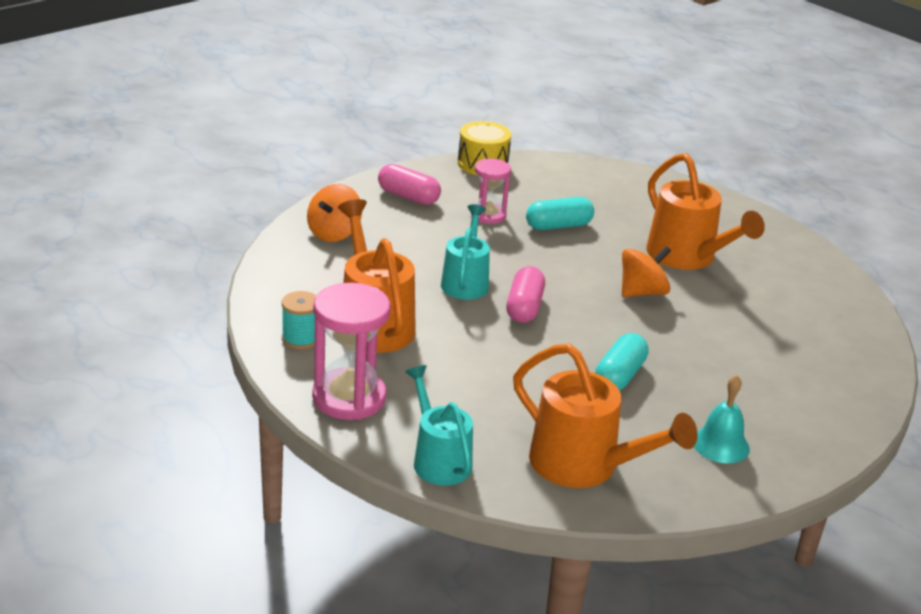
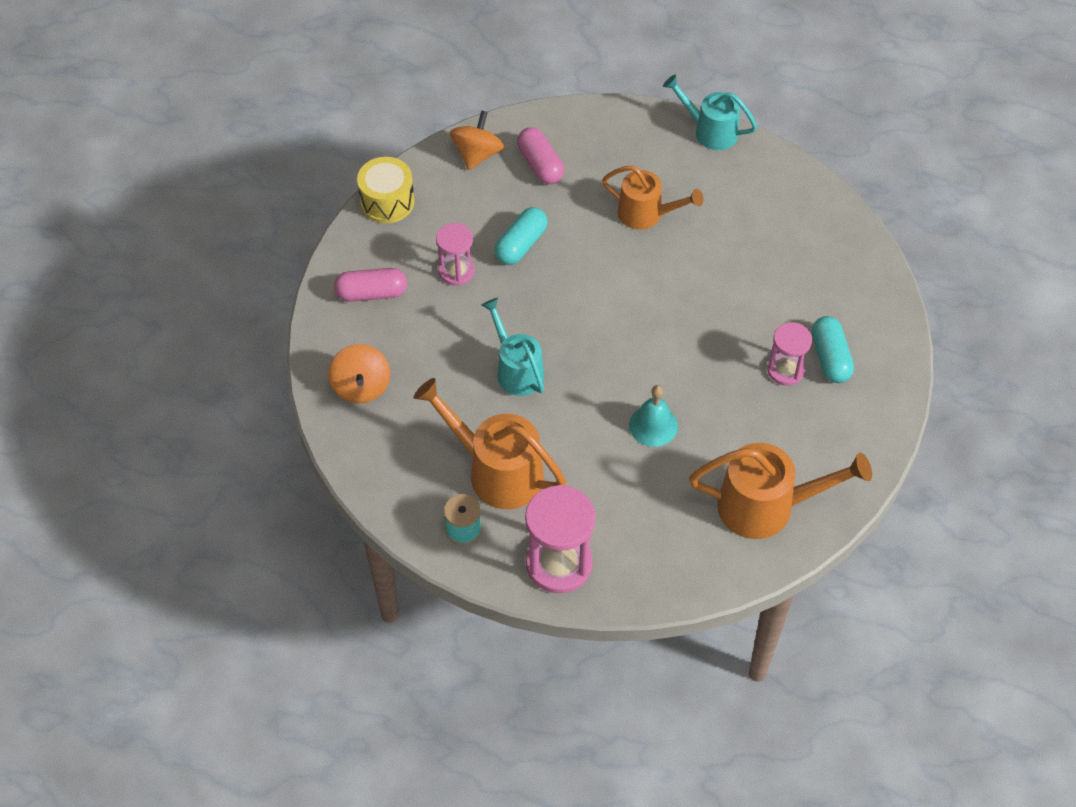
camera: 35 degrees left, 25 degrees up
turquoise watering can [405,365,473,485] -> turquoise watering can moved to [663,75,757,150]
pink capsule [506,266,545,323] -> pink capsule moved to [517,127,564,184]
turquoise capsule [595,333,649,390] -> turquoise capsule moved to [812,316,854,383]
orange spinning top [622,246,671,297] -> orange spinning top moved to [450,111,504,170]
orange watering can [646,153,765,270] -> orange watering can [602,165,704,230], size x0.67
turquoise bell [694,375,750,463] -> turquoise bell moved to [629,385,678,447]
none -> pink hourglass [767,322,812,386]

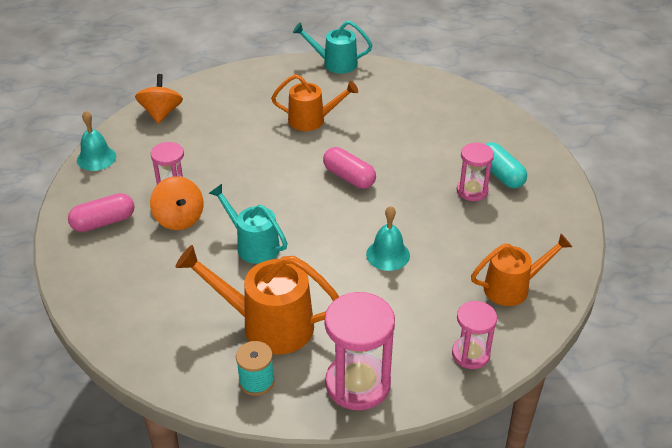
camera: 20 degrees left, 15 degrees down
orange spinning top [328,344,390,403] -> orange spinning top moved to [150,176,203,230]
yellow drum [357,157,415,223] -> turquoise bell [77,111,116,171]
turquoise capsule [494,207,548,265] -> none
pink capsule [517,127,564,184] -> pink capsule moved to [323,147,376,189]
orange watering can [689,443,872,539] -> orange watering can [471,234,572,306], size x0.67
none -> pink hourglass [452,301,497,369]

